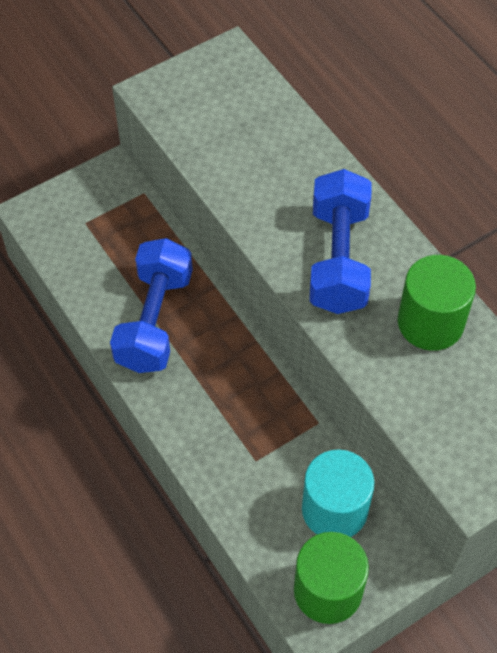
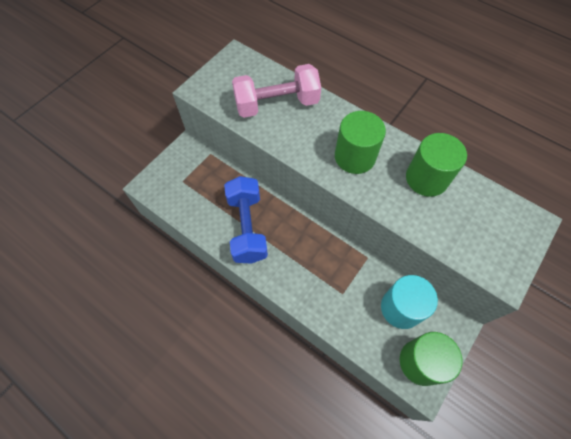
camera: 20 degrees left, 5 degrees up
blue dumbbell [309,169,371,314] -> green cylinder [335,111,386,174]
none -> pink dumbbell [232,64,321,118]

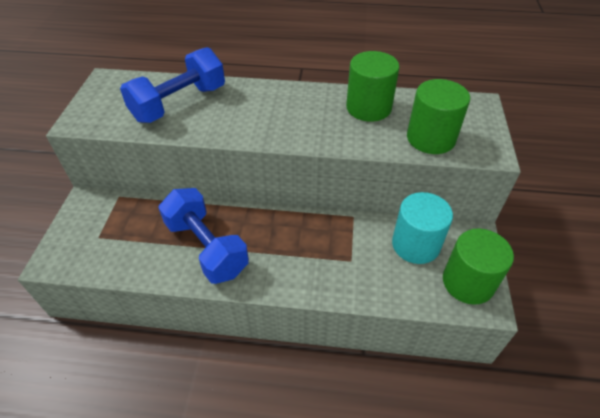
camera: 30 degrees left, 15 degrees down
pink dumbbell [232,64,321,118] -> blue dumbbell [120,47,225,123]
green cylinder [335,111,386,174] -> green cylinder moved to [407,79,470,154]

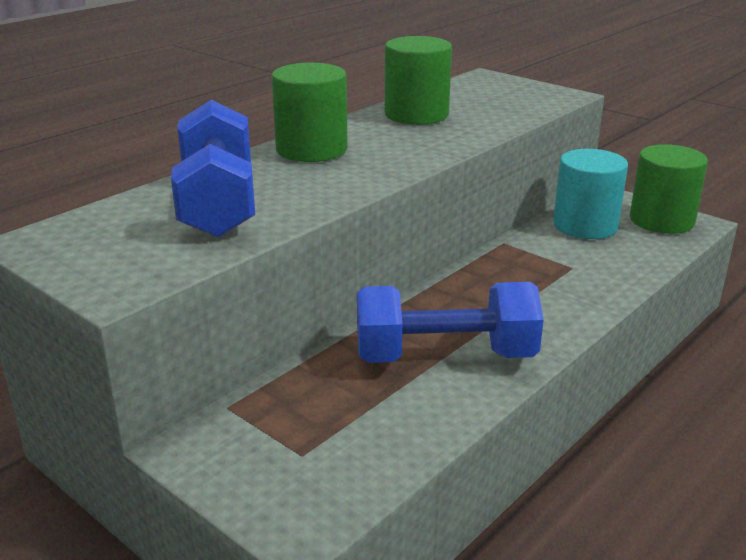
camera: 55 degrees left, 20 degrees down
green cylinder [407,79,470,154] -> green cylinder moved to [272,63,348,162]

